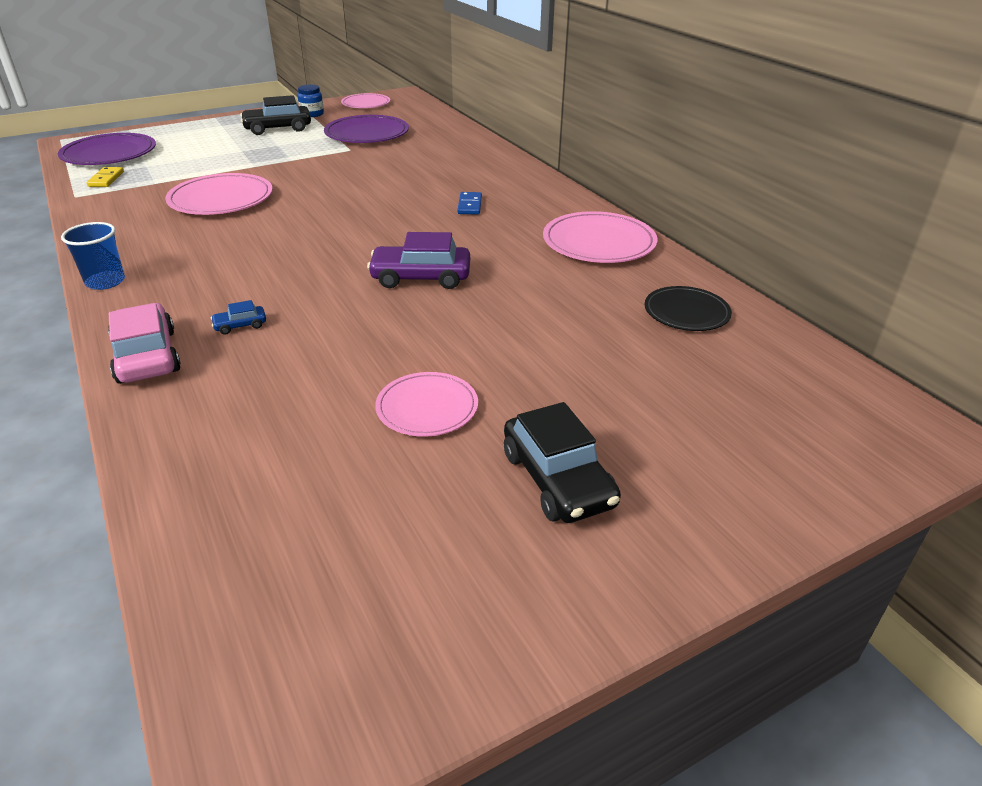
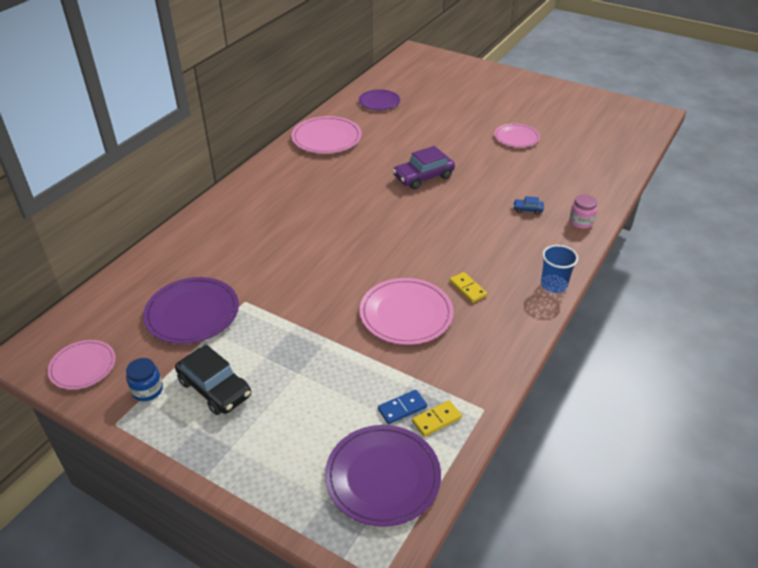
camera: 120 degrees left, 5 degrees up
pink car [108,303,181,384] -> pink jar [569,194,597,229]
blue car [211,300,266,335] -> blue car turned 150 degrees clockwise [513,196,544,215]
purple car [367,232,470,289] -> purple car turned 90 degrees clockwise [393,146,455,189]
blue domino [457,192,482,215] -> blue domino moved to [378,390,427,424]
black car [504,402,621,523] -> none
black plate [645,286,732,331] -> purple plate [358,89,400,110]
none -> yellow domino [449,272,487,303]

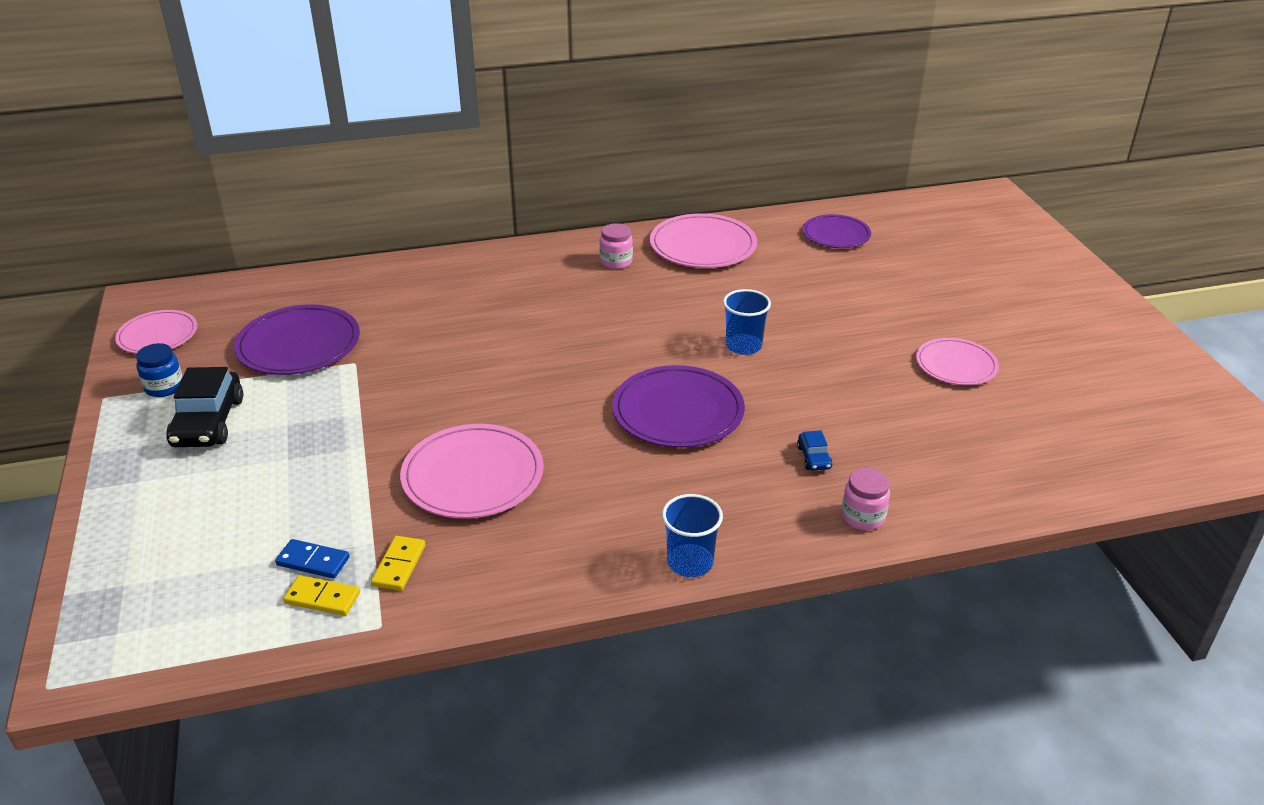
camera: 45 degrees right, 5 degrees down
purple plate [325,425,441,527] -> purple plate moved to [612,365,745,448]
purple car [393,146,455,189] -> blue cup [723,289,771,355]
yellow domino [449,272,487,303] -> yellow domino moved to [371,536,425,591]
blue car [513,196,544,215] -> blue car turned 150 degrees counterclockwise [797,430,832,471]
none -> pink jar [599,223,633,269]

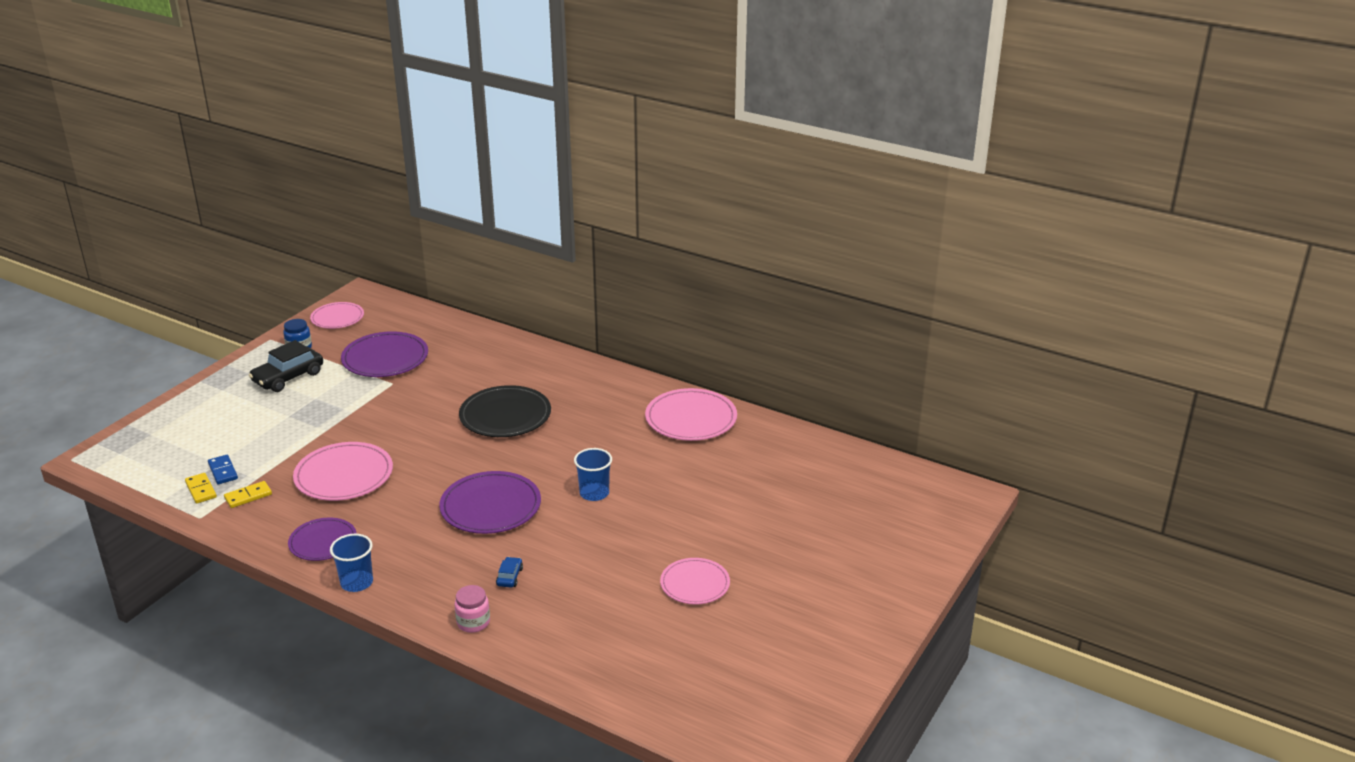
camera: 45 degrees right, 5 degrees down
pink jar [599,223,633,269] -> none
blue car [797,430,832,471] -> blue car turned 150 degrees clockwise [496,557,523,587]
purple plate [803,214,871,248] -> purple plate moved to [288,518,357,561]
none -> black plate [459,385,551,437]

